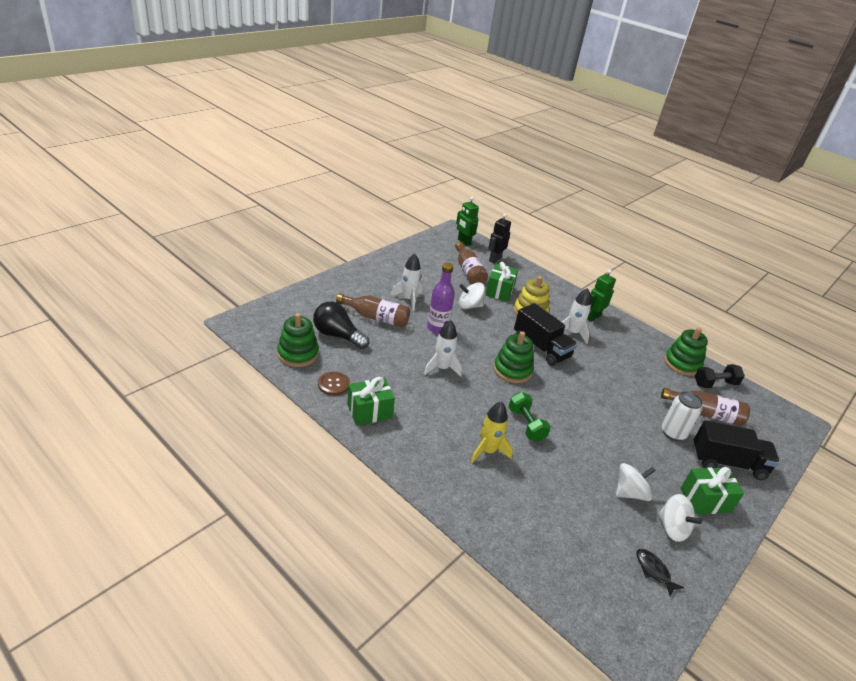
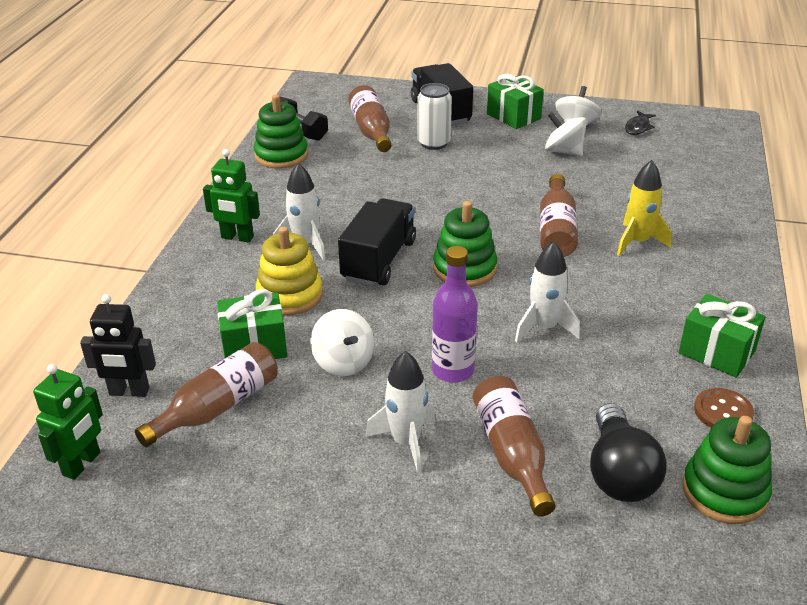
camera: 115 degrees left, 0 degrees up
green dumbbell [509,392,551,442] -> brown bottle [540,174,578,257]

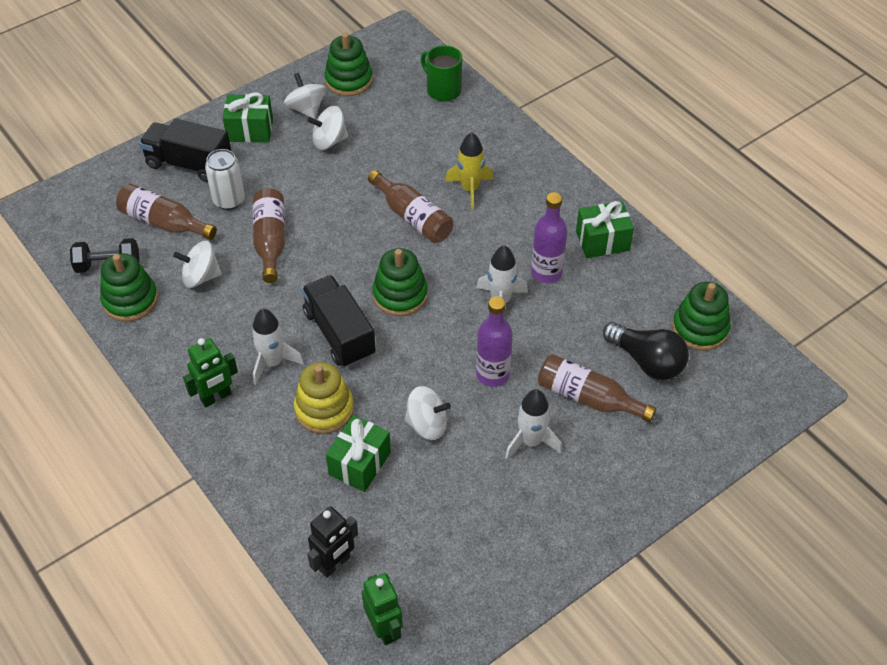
camera: 50 degrees left, 15 degrees up
brown bottle [135,342,278,447] -> brown bottle moved to [253,188,285,283]
black fish [625,111,656,135] -> green stacking toy [324,33,373,96]
brown button [694,388,754,428] -> none
none -> white spinning top [173,240,222,288]
none -> green mug [421,45,462,101]
none -> purple bottle [531,192,568,283]

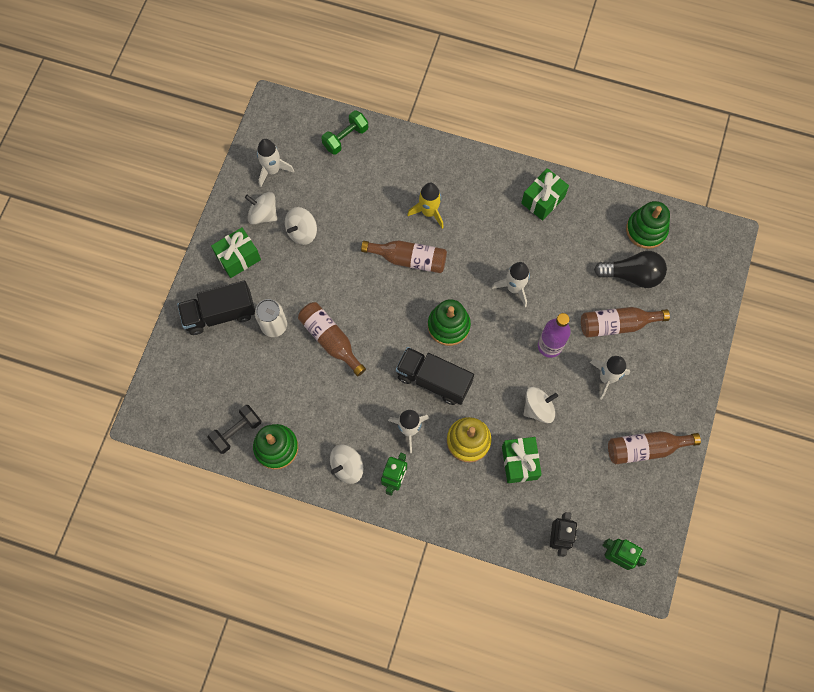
camera: 35 degrees left, 20 degrees up
brown bottle [116,183,217,240] -> brown bottle moved to [608,431,701,464]
white spinning top [173,240,222,288] -> white spinning top moved to [330,445,363,484]
green stacking toy [324,33,373,96] -> white rocket [257,139,294,187]
green mug [421,45,462,101] -> green dumbbell [321,110,368,155]
purple bottle [531,192,568,283] -> none

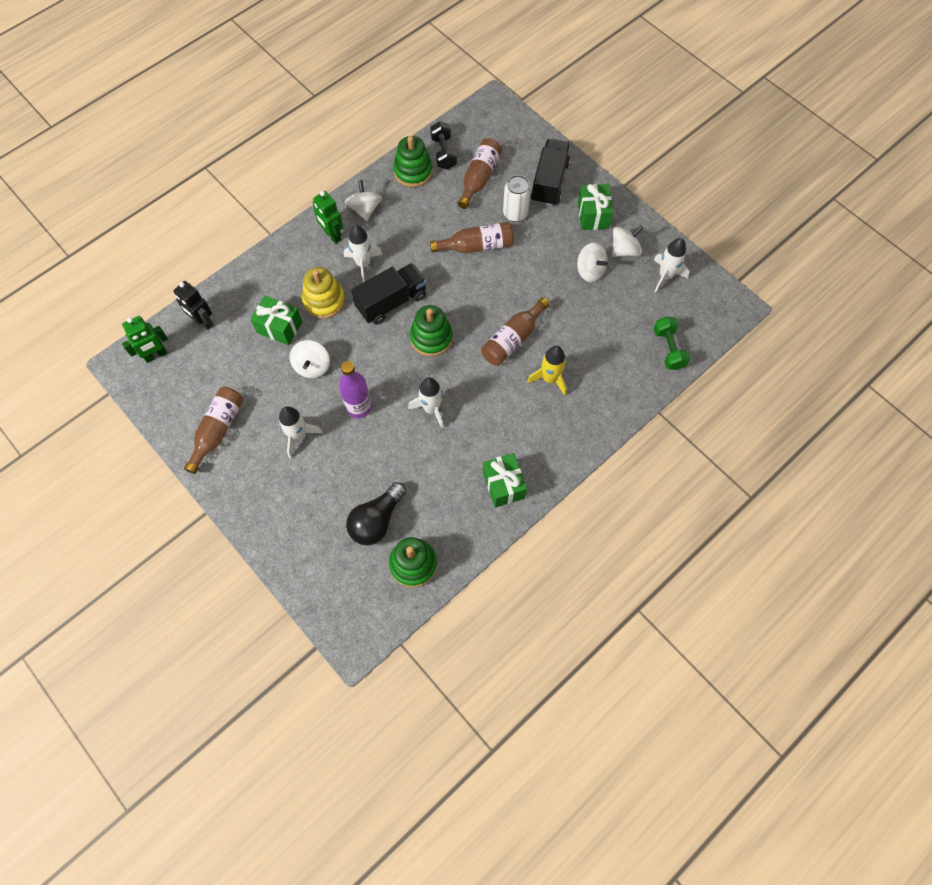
camera: 120 degrees right, 5 degrees down
white spinning top [285,207,317,245] -> white spinning top turned 150 degrees clockwise [577,243,608,282]
brown bottle [581,307,670,338] -> brown bottle moved to [458,138,502,209]

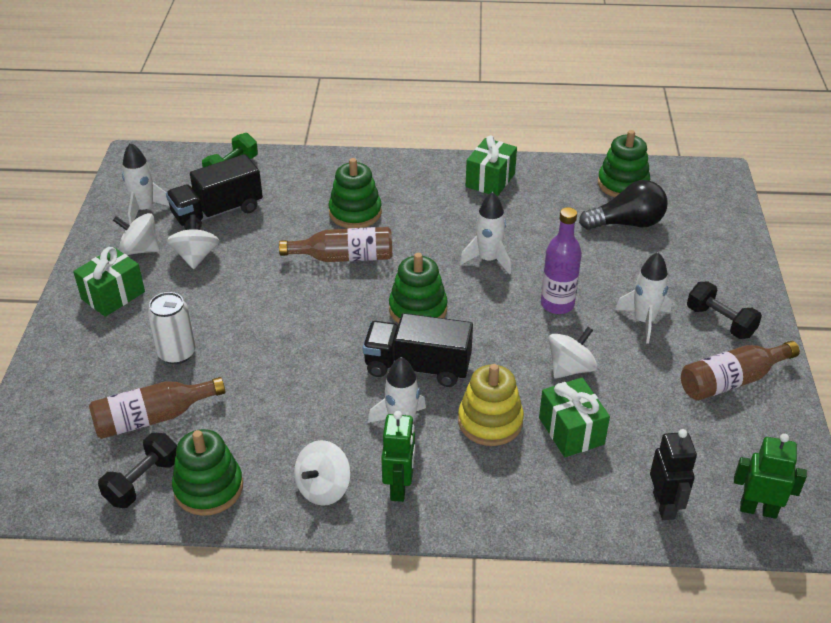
camera: 135 degrees left, 25 degrees down
brown bottle [430,222,514,254] -> none
yellow rocket [527,346,567,396] -> green stacking toy [329,158,382,228]
black truck [531,139,570,206] -> black truck moved to [166,154,263,230]
none -> black dumbbell [687,282,762,339]

